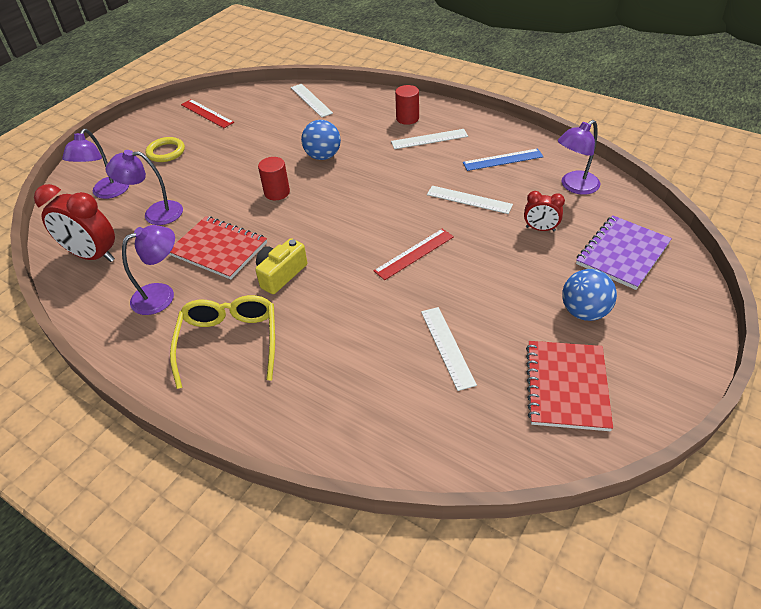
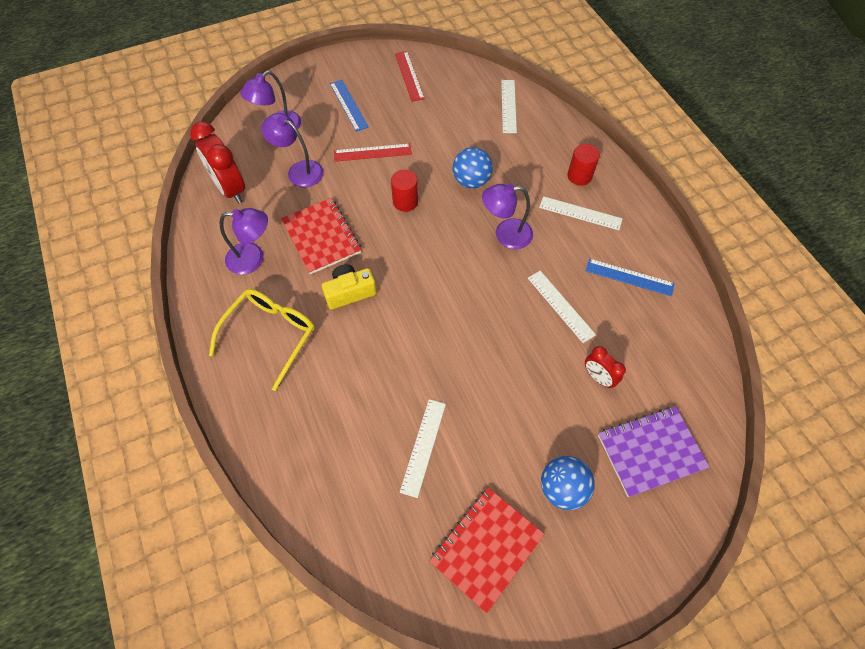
camera: 30 degrees right, 15 degrees up
yellow ring [146,137,185,162] -> blue ruler [330,80,369,132]
red ruler [374,229,454,280] -> red ruler moved to [334,144,412,162]
purple lamp [558,120,600,195] -> purple lamp moved to [482,184,533,249]

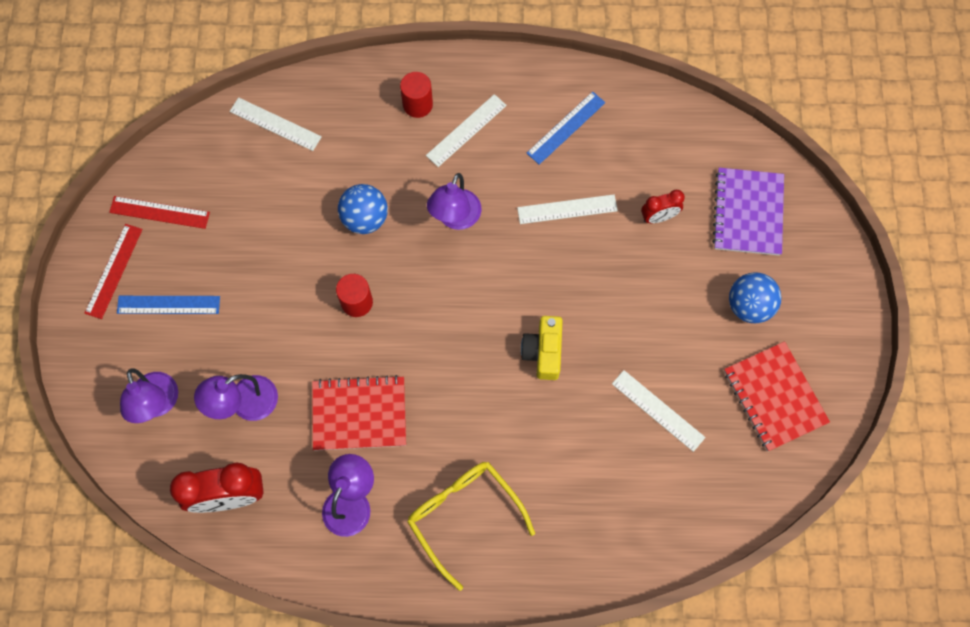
camera: 65 degrees left, 10 degrees up
yellow camera [322,264,377,309] -> yellow camera moved to [521,316,563,380]
red ruler [334,144,412,162] -> red ruler moved to [84,224,143,319]

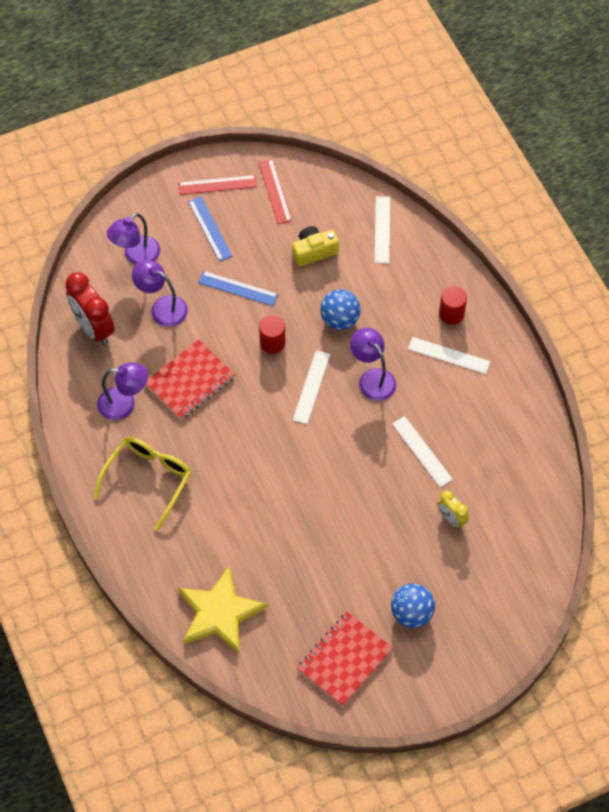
camera: 65 degrees right, 10 degrees down
red notebook [312,375,406,451] -> red notebook turned 75 degrees clockwise [146,340,235,420]
purple lamp [427,173,481,230] -> purple lamp turned 60 degrees clockwise [350,327,396,401]
yellow camera [521,316,563,380] -> yellow camera moved to [292,226,339,267]
blue ruler [527,92,605,165] -> blue ruler moved to [198,271,278,306]
white ruler [612,370,706,452] -> white ruler moved to [293,350,330,424]
red clock [641,190,685,223] -> yellow clock [437,491,469,529]
purple notebook [712,168,784,256] -> none
none -> yellow star [178,567,267,654]

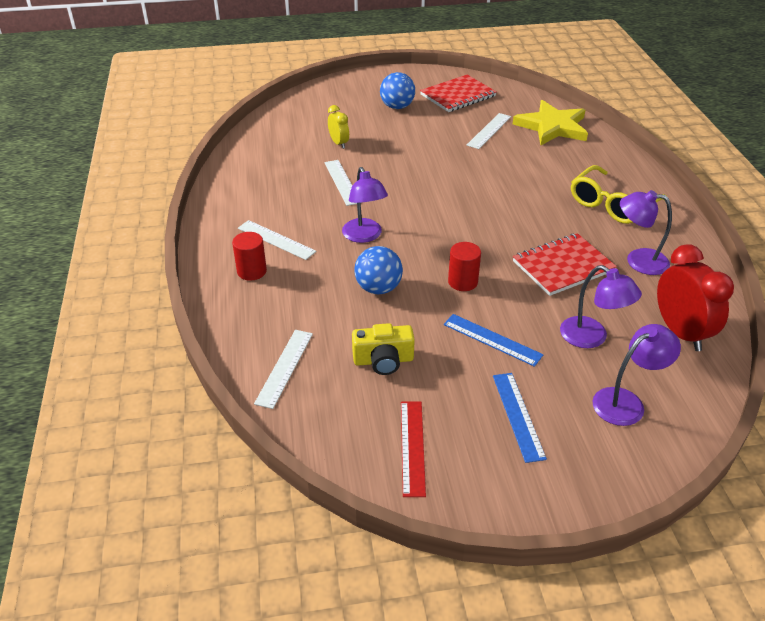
camera: 165 degrees left, 20 degrees down
red ruler [178,175,257,195] -> none
white ruler [293,350,330,424] -> white ruler moved to [467,113,511,149]

